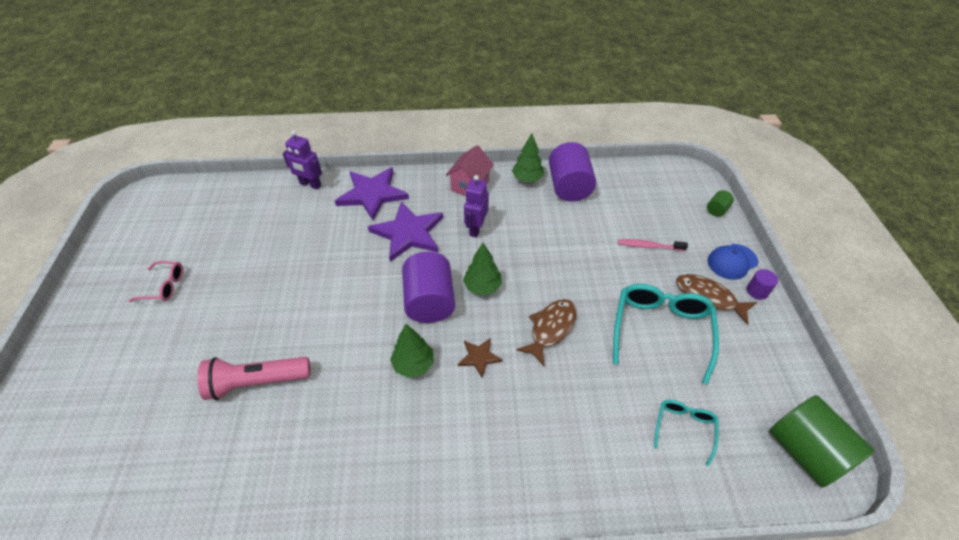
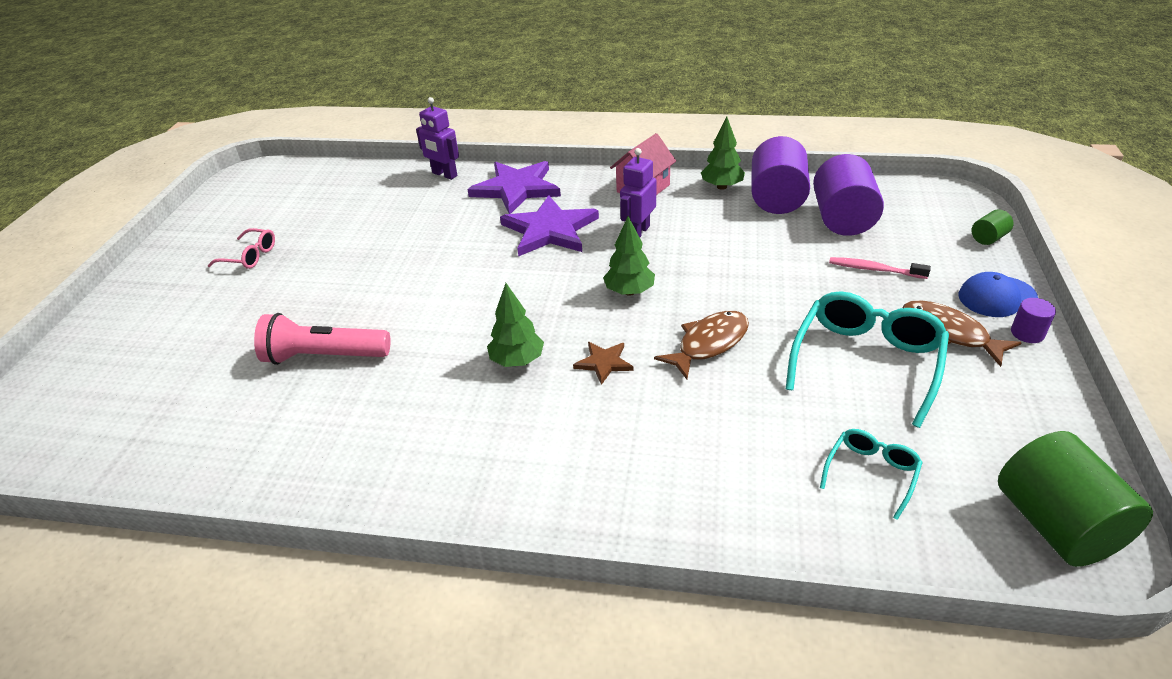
camera: 15 degrees right, 10 degrees down
purple cylinder [402,252,455,323] -> purple cylinder moved to [813,154,884,236]

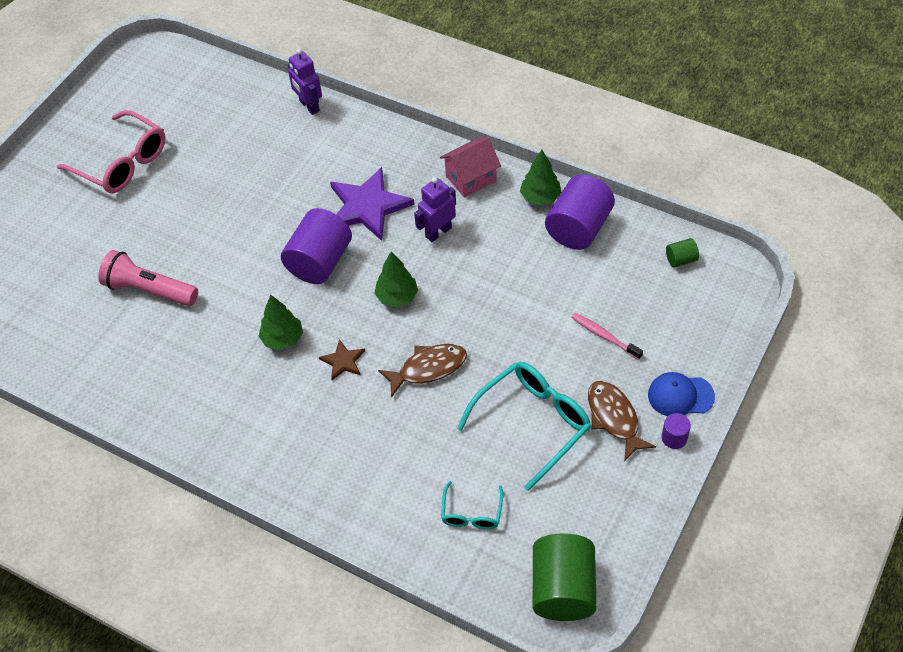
camera: 20 degrees right, 15 degrees up
pink glasses [208,228,275,269] -> pink glasses [57,110,166,193], size x1.90
purple star [468,161,561,214] -> none
purple cylinder [813,154,884,236] -> purple cylinder moved to [281,208,352,284]
turquoise glasses [820,429,923,520] -> turquoise glasses turned 135 degrees clockwise [441,481,503,529]
green cylinder [972,209,1014,245] -> green cylinder moved to [666,238,699,267]

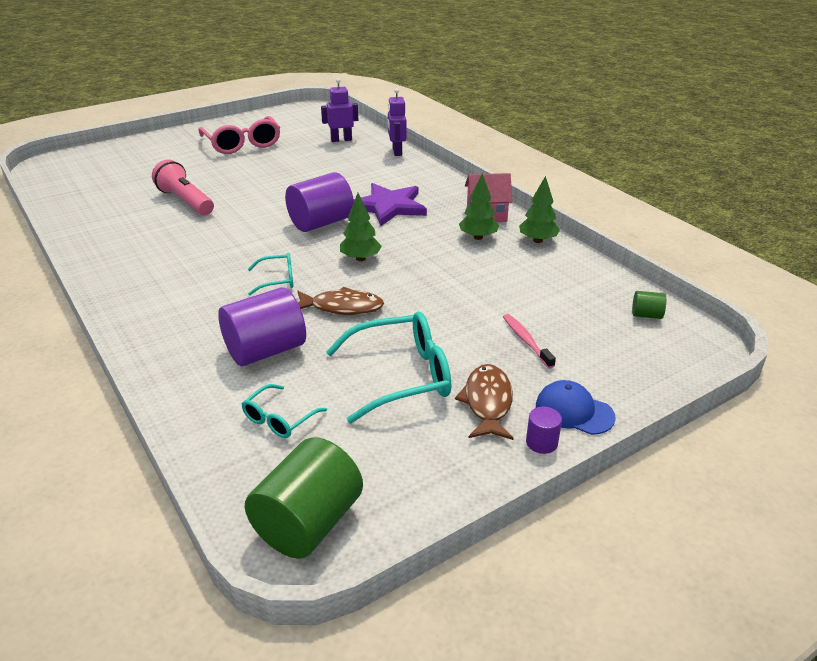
camera: 25 degrees right, 20 degrees down
green tree [259,295,303,350] -> green tree moved to [459,173,499,240]
brown star [319,339,365,380] -> turquoise glasses [248,253,293,295]
purple robot [414,177,456,242] -> purple robot moved to [321,78,358,142]
purple cylinder [545,174,615,250] -> purple cylinder moved to [218,287,306,366]

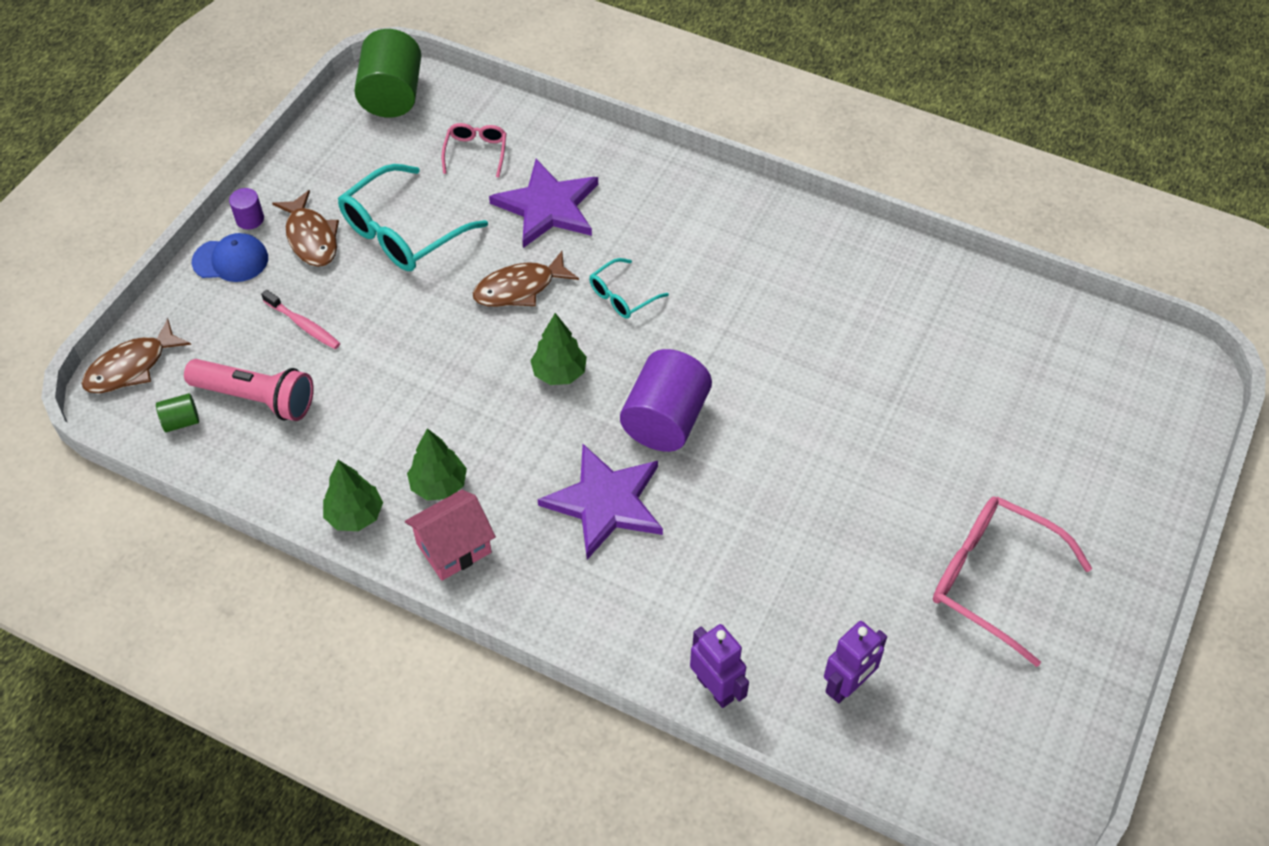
camera: 150 degrees right, 20 degrees up
pink flashlight [152,159,214,215] -> pink flashlight moved to [184,359,314,421]
purple cylinder [218,287,306,366] -> purple star [489,159,598,248]
turquoise glasses [242,384,327,438] -> pink glasses [442,123,506,177]
none -> brown fish [81,319,191,393]

